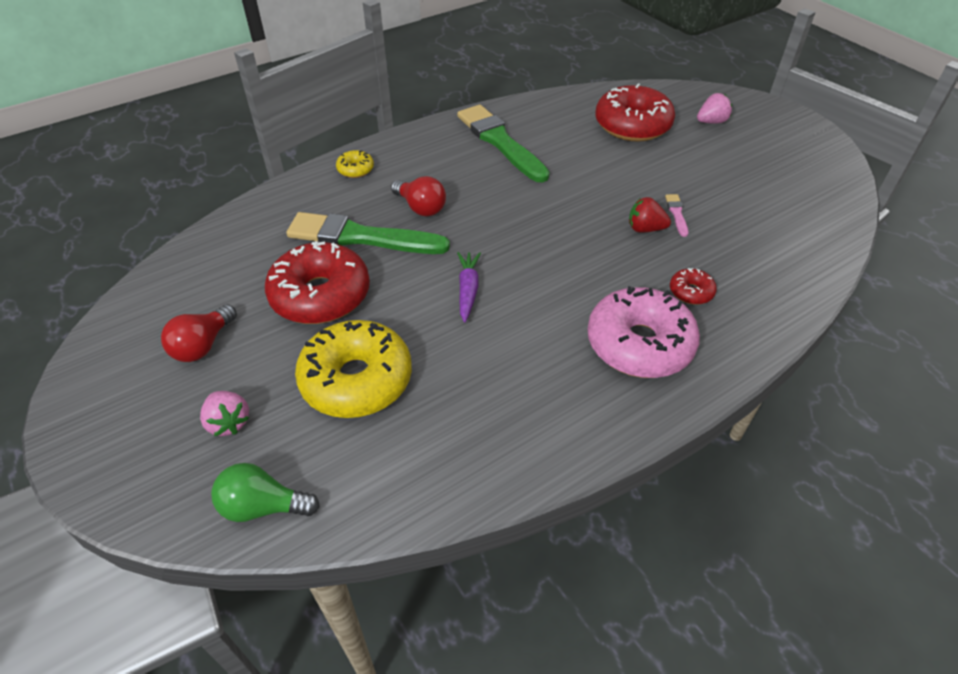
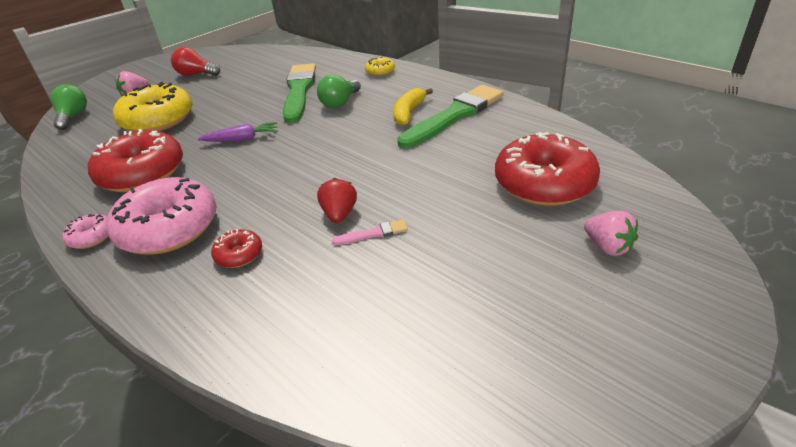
camera: 80 degrees right, 10 degrees down
red donut [265,241,370,324] -> red donut moved to [88,129,183,192]
red light bulb [391,176,446,216] -> green light bulb [317,75,361,108]
none -> pink donut [62,214,109,249]
none -> yellow banana [393,88,433,126]

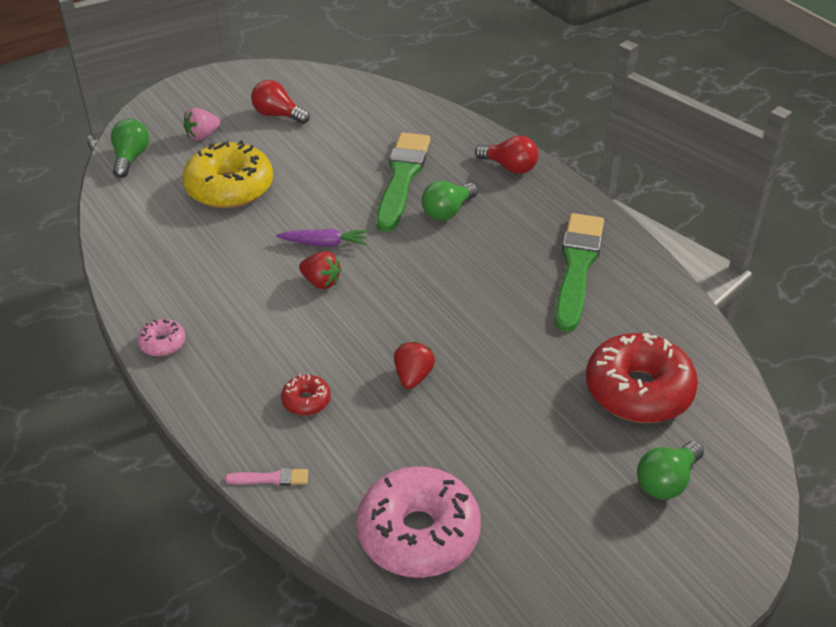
camera: 10 degrees right, 5 degrees up
red donut [88,129,183,192] -> none
pink donut [106,177,216,255] -> pink donut moved to [356,467,481,578]
pink brush [332,220,408,245] -> pink brush moved to [225,468,308,486]
yellow donut [365,57,395,76] -> red light bulb [475,136,538,174]
yellow banana [393,88,433,126] -> none
green brush [397,85,503,148] -> green brush turned 45 degrees counterclockwise [555,213,604,332]
pink strawberry [584,211,638,256] -> green light bulb [637,441,704,500]
none -> red strawberry [299,251,341,289]

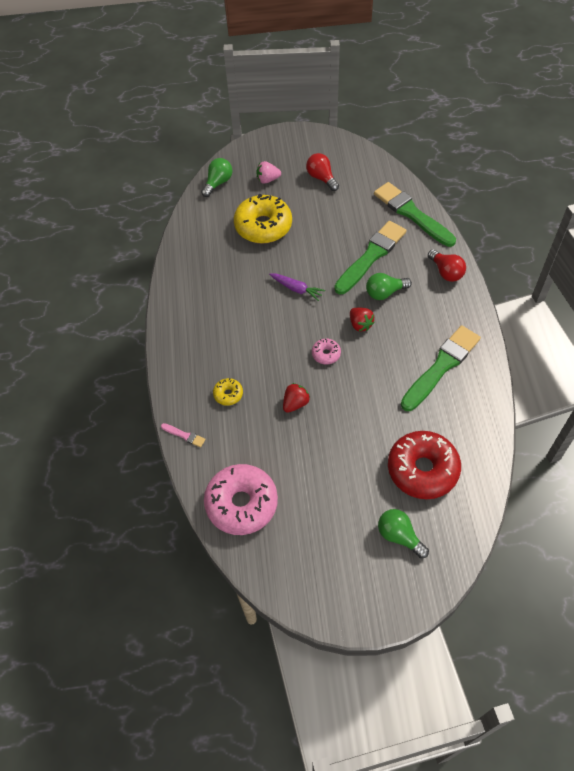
camera: 30 degrees right, 15 degrees up
pink donut [138,319,185,356] -> pink donut moved to [312,339,341,364]
red donut [281,374,331,416] -> yellow donut [213,378,243,406]
red strawberry [299,251,341,289] -> red strawberry moved to [350,308,375,332]
green light bulb [637,441,704,500] -> green light bulb turned 60 degrees clockwise [378,509,429,558]
none -> green brush [374,182,456,247]

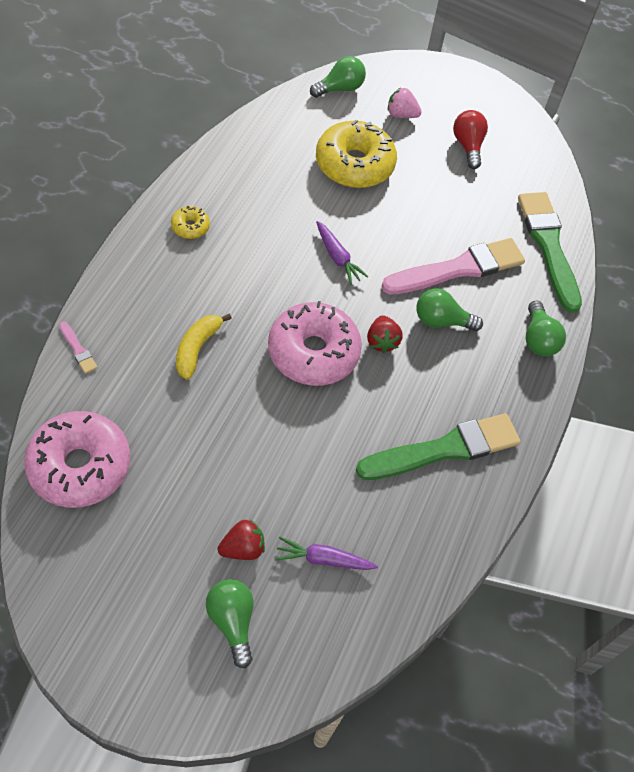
camera: 20 degrees right, 0 degrees up
yellow donut [213,378,243,406] -> yellow donut moved to [171,206,210,239]
red strawberry [283,383,310,413] -> red strawberry moved to [218,520,265,560]
pink donut [312,339,341,364] -> pink donut [268,301,362,386], size x2.23
green brush [334,221,406,294] -> pink brush [382,238,525,295]
red donut [388,431,461,499] -> purple carrot [275,536,378,570]
red light bulb [428,249,466,282] -> green light bulb [526,300,566,357]
none -> yellow banana [176,313,232,380]

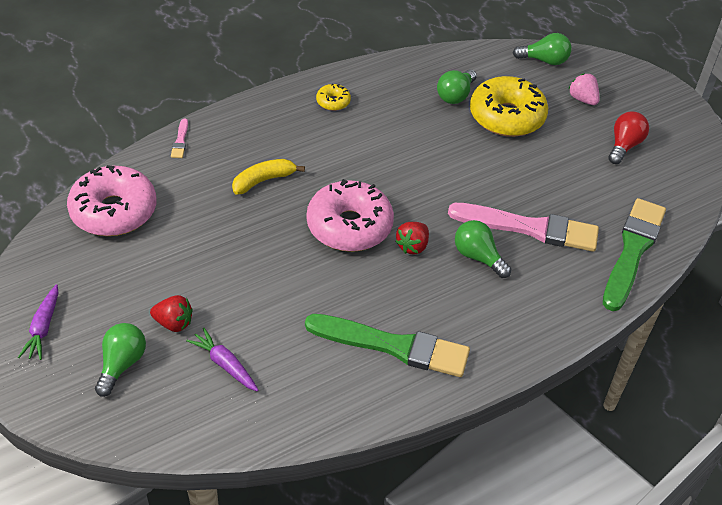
camera: 40 degrees right, 10 degrees down
purple carrot [316,221,369,285] -> purple carrot moved to [18,284,59,360]
green light bulb [526,300,566,357] -> green light bulb moved to [437,69,477,104]

